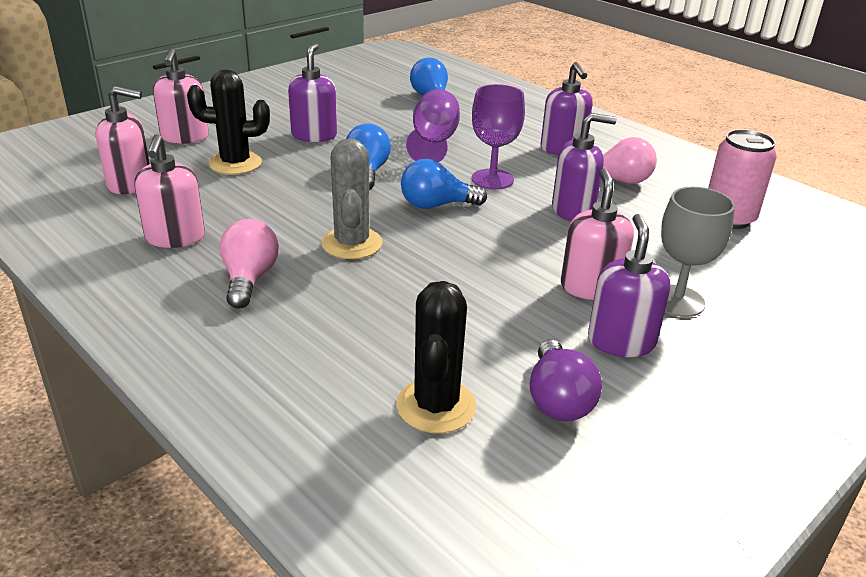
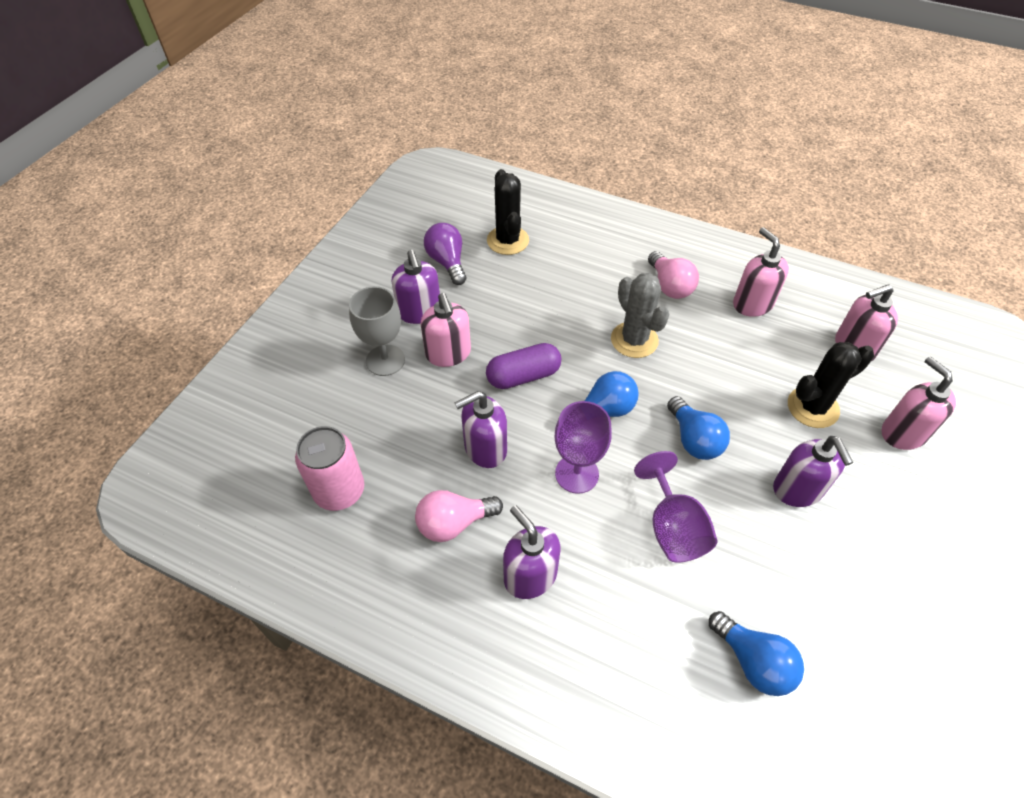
camera: 160 degrees right, 20 degrees up
none -> purple capsule [486,343,561,389]

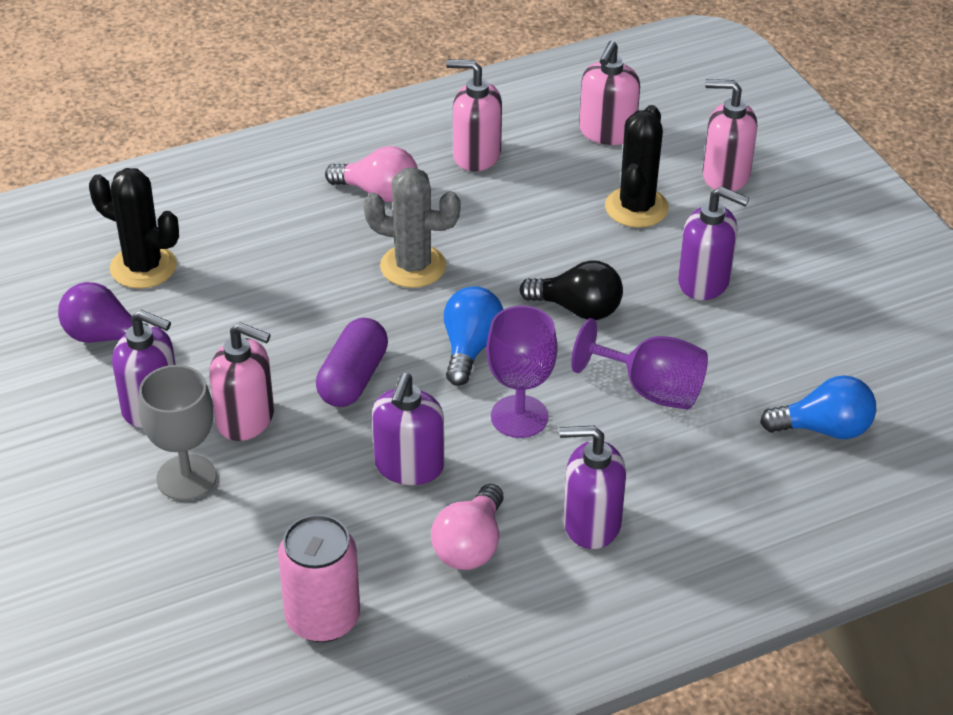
camera: 50 degrees left, 10 degrees down
blue light bulb [667,396,730,460] -> black light bulb [520,260,623,320]

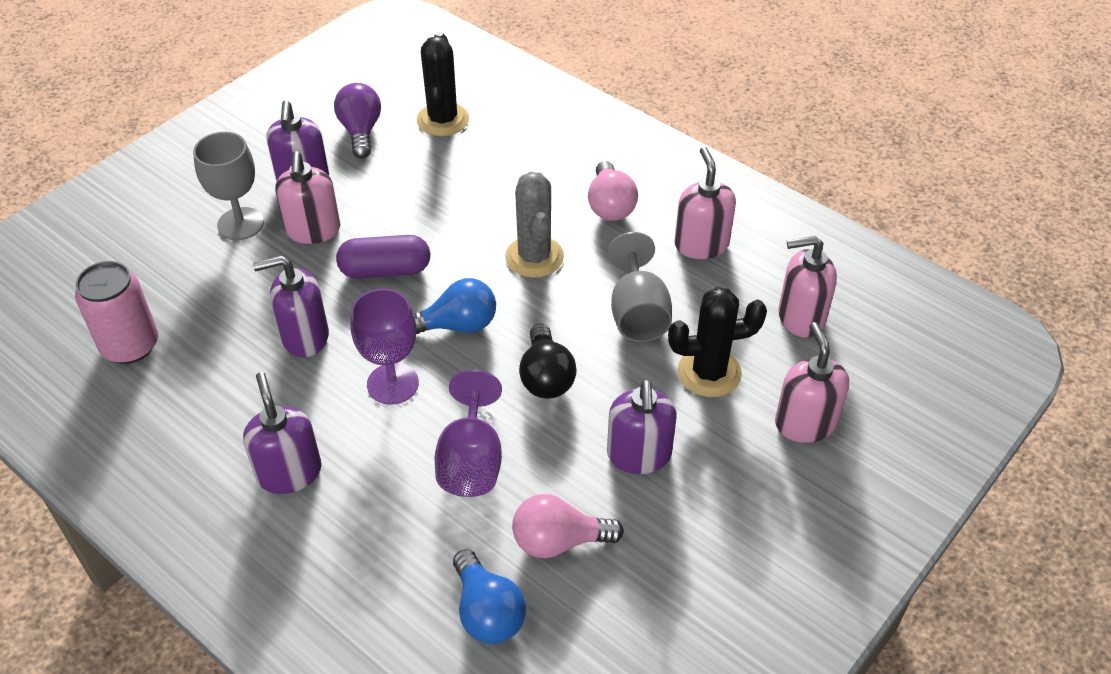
camera: 65 degrees right, 5 degrees up
pink light bulb [431,484,504,570] -> pink light bulb moved to [512,494,624,558]
none -> grey goblet [607,232,672,342]

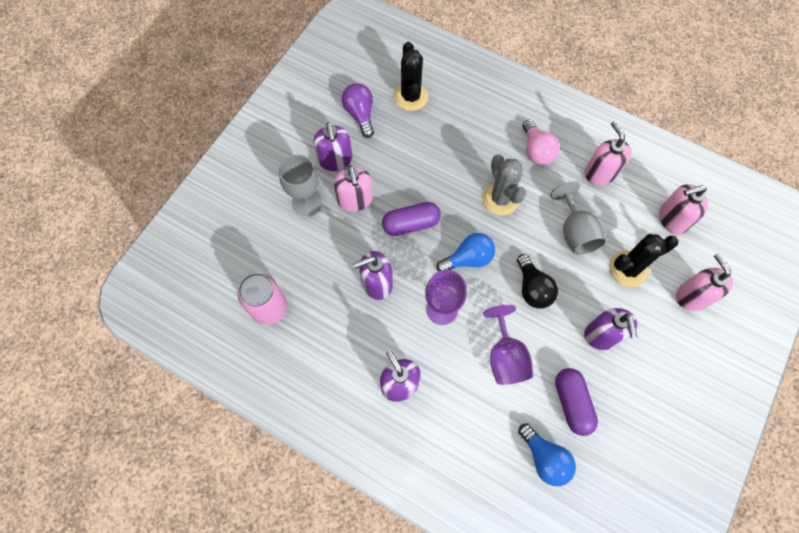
camera: 10 degrees left, 20 degrees up
pink light bulb [512,494,624,558] -> purple capsule [555,368,598,436]

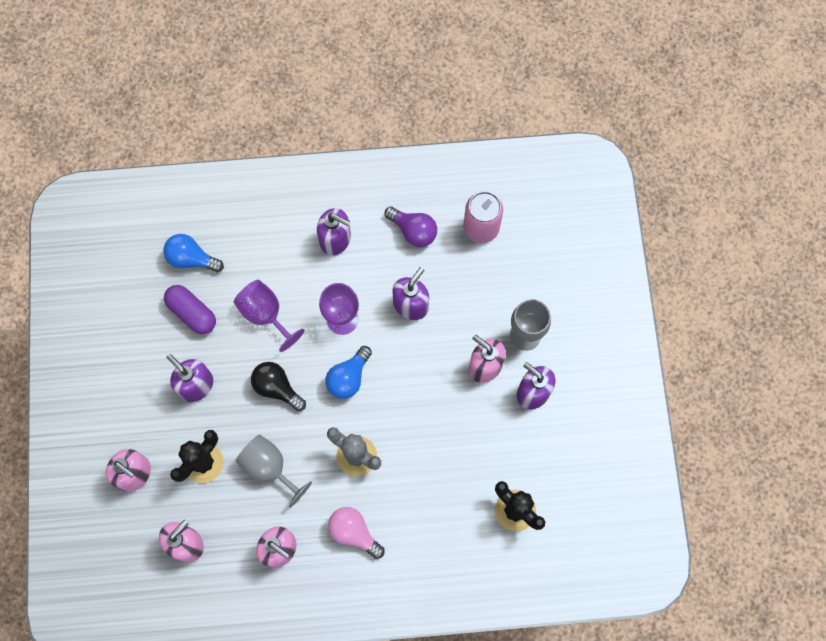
camera: 145 degrees right, 5 degrees up
purple light bulb [342,83,374,138] -> purple light bulb moved to [385,207,437,247]
purple capsule [382,202,441,236] -> none

